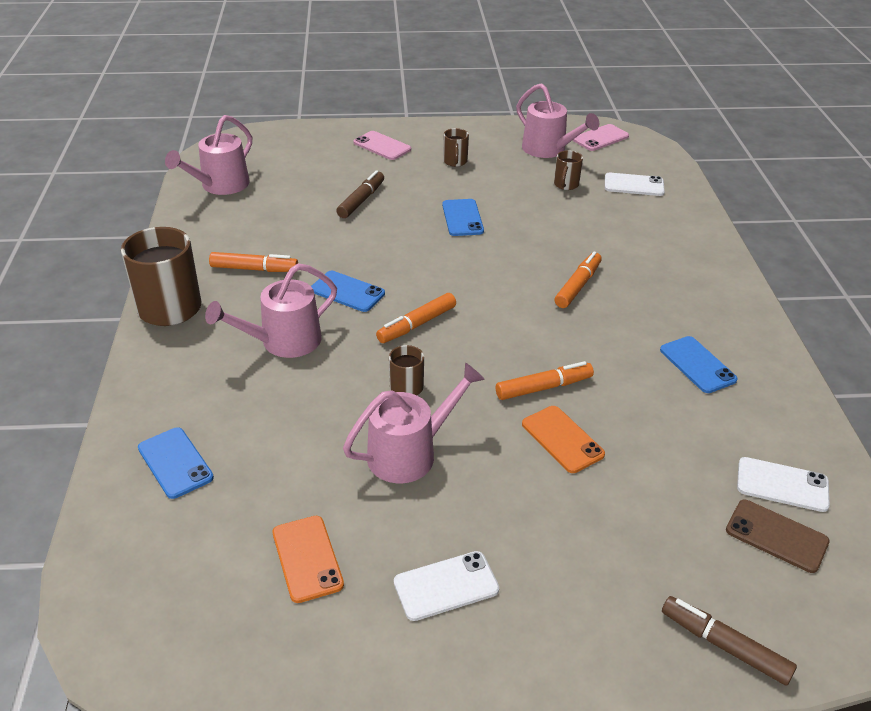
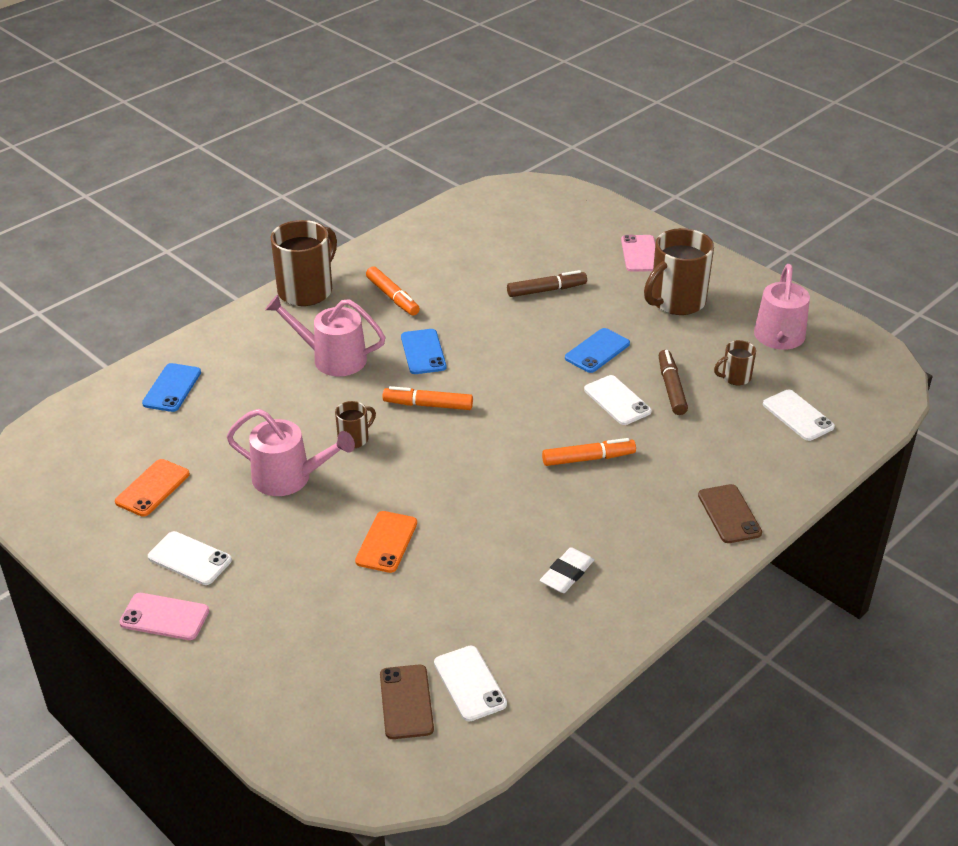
camera: 50 degrees right, 0 degrees up
pink watering can [165,115,252,195] -> none
brown mug [443,128,469,167] -> brown mug [644,228,714,315], size x2.04
orange marker [496,361,594,400] -> none
pink phone [573,124,629,151] -> pink phone moved to [119,593,209,640]
blue phone [660,336,738,393] -> white eraser [540,547,594,593]
brown marker [662,596,797,686] -> brown marker moved to [658,350,688,415]
none -> white phone [584,375,652,425]
none -> brown phone [698,484,762,543]

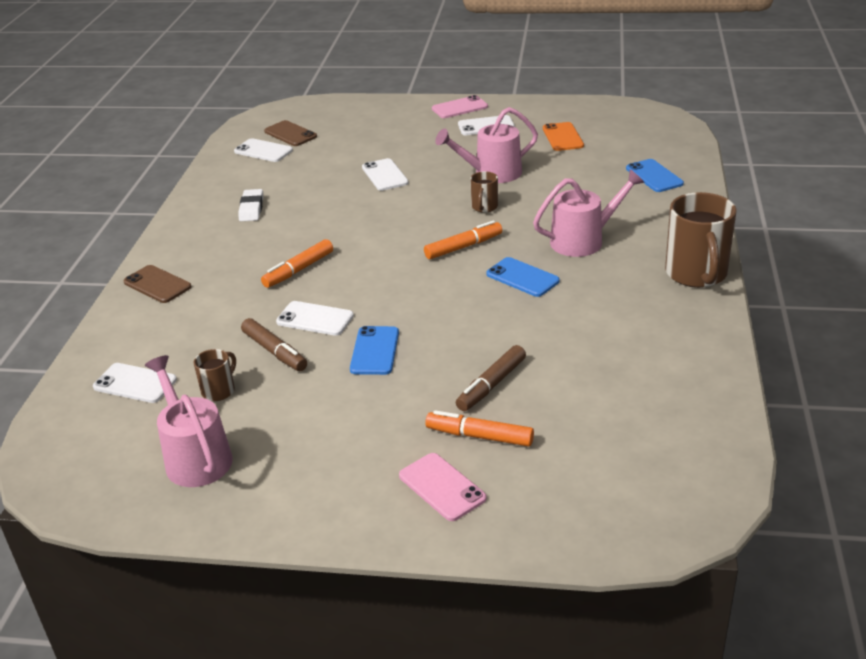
camera: 145 degrees right, 5 degrees down
orange phone [355,511,417,573] -> white phone [362,158,409,191]
orange marker [366,266,420,316] -> orange marker moved to [425,410,534,447]
brown mug [644,228,714,315] -> none

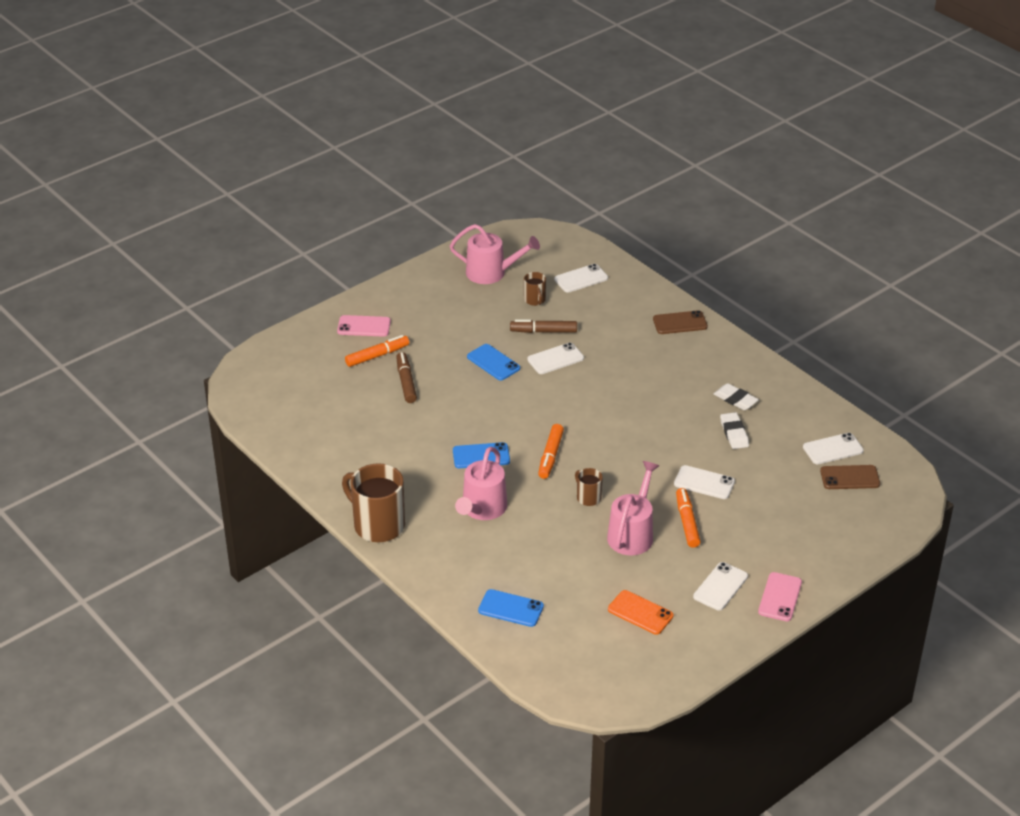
camera: 130 degrees right, 5 degrees up
orange marker [261,239,333,288] -> orange marker moved to [676,488,700,548]
none -> white eraser [720,412,749,449]

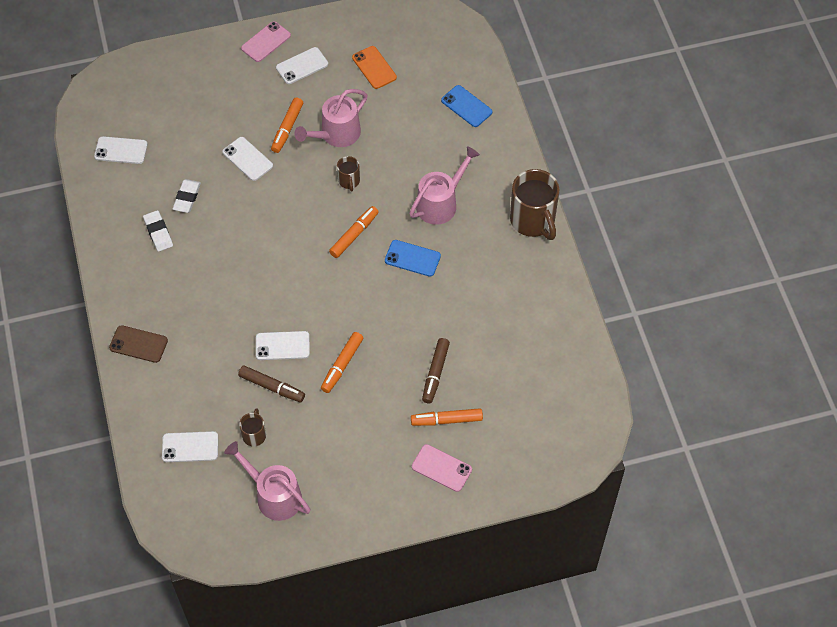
camera: 155 degrees left, 20 degrees up
blue phone [467,344,520,380] -> orange marker [321,332,363,393]
brown phone [820,465,880,489] -> none

